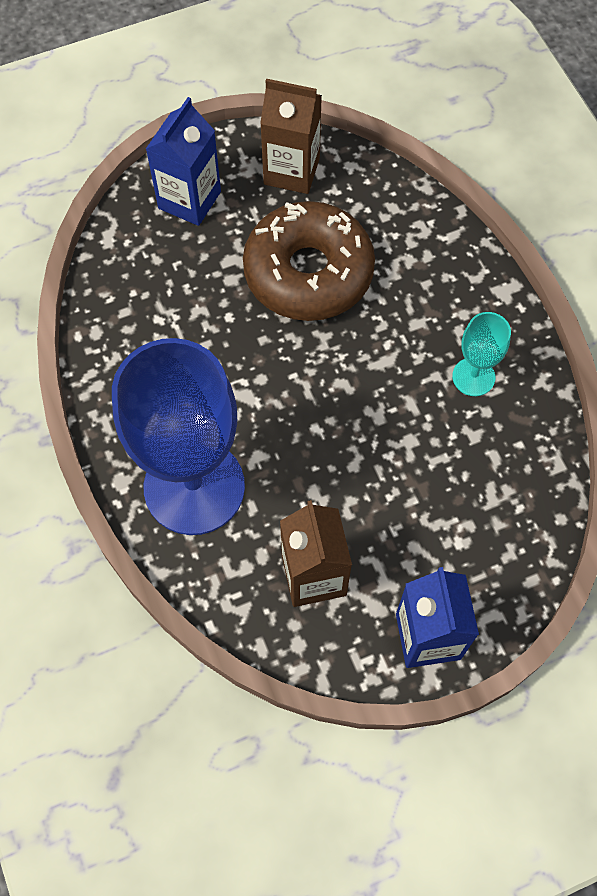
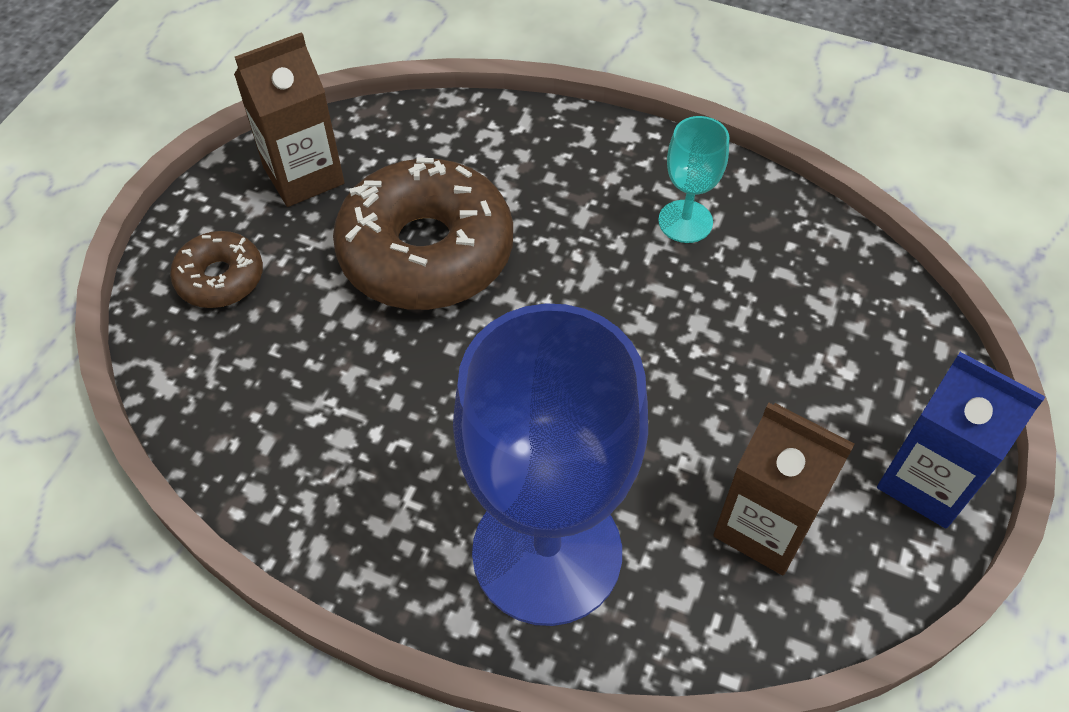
camera: 45 degrees left, 10 degrees down
blue carton [146,97,221,226] -> brown donut [170,231,263,308]

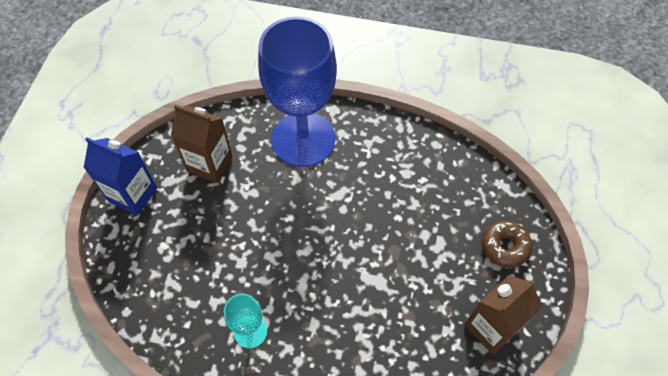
camera: 170 degrees right, 5 degrees up
brown donut [333,157,513,310] -> none

